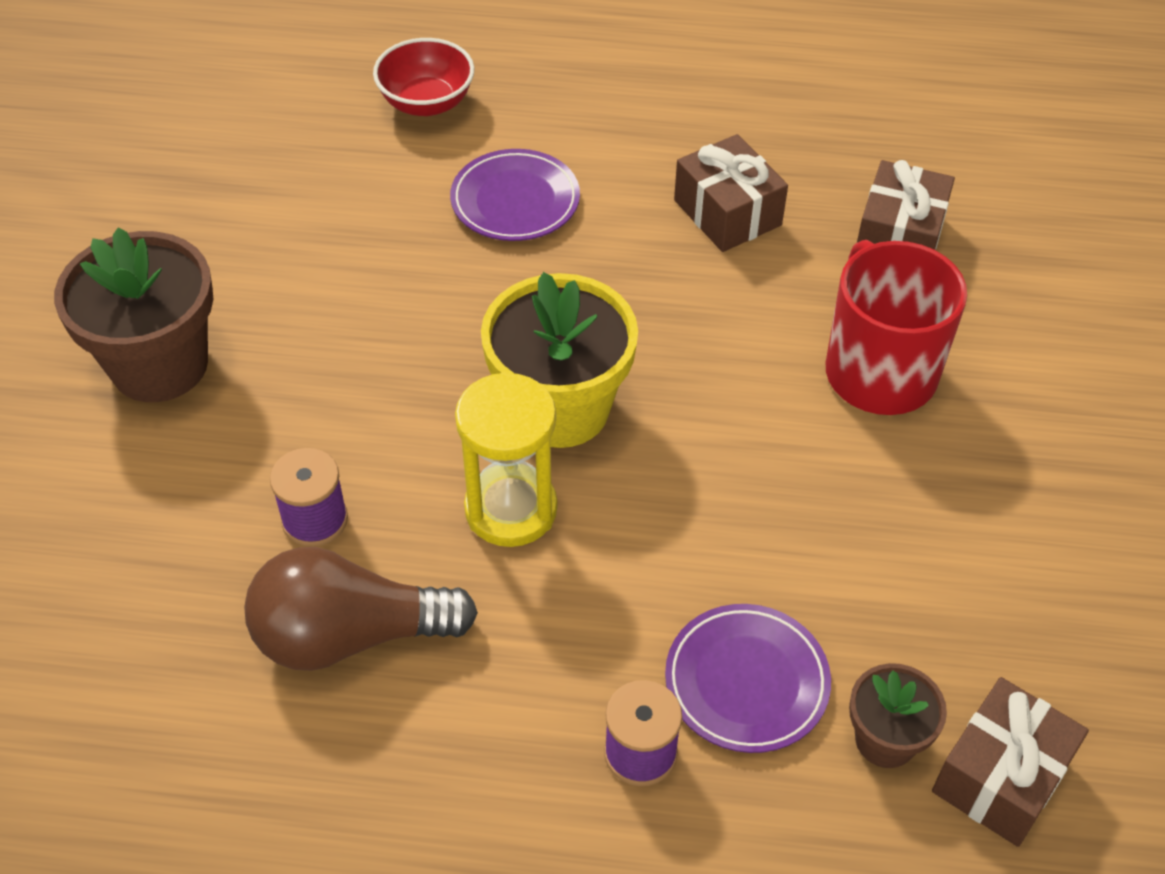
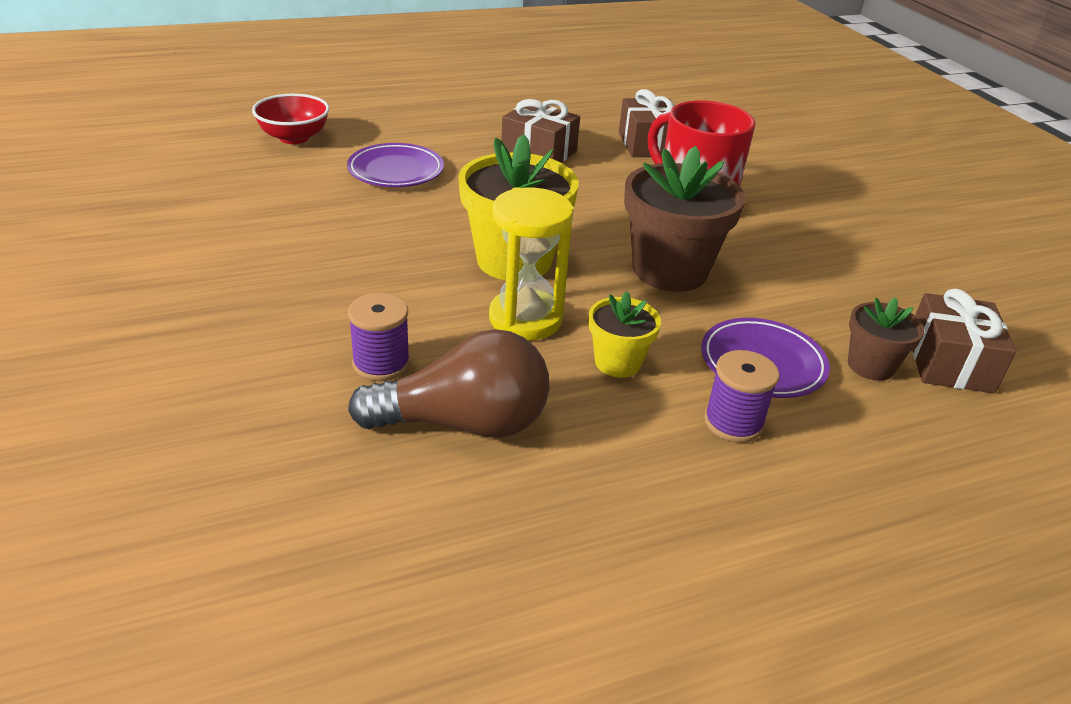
camera: 30 degrees left, 15 degrees down
brown flower pot [54,227,213,402] -> brown flower pot moved to [624,146,745,292]
brown light bulb [244,547,478,671] -> brown light bulb turned 150 degrees counterclockwise [348,329,550,438]
none -> yellow flower pot [588,291,661,377]

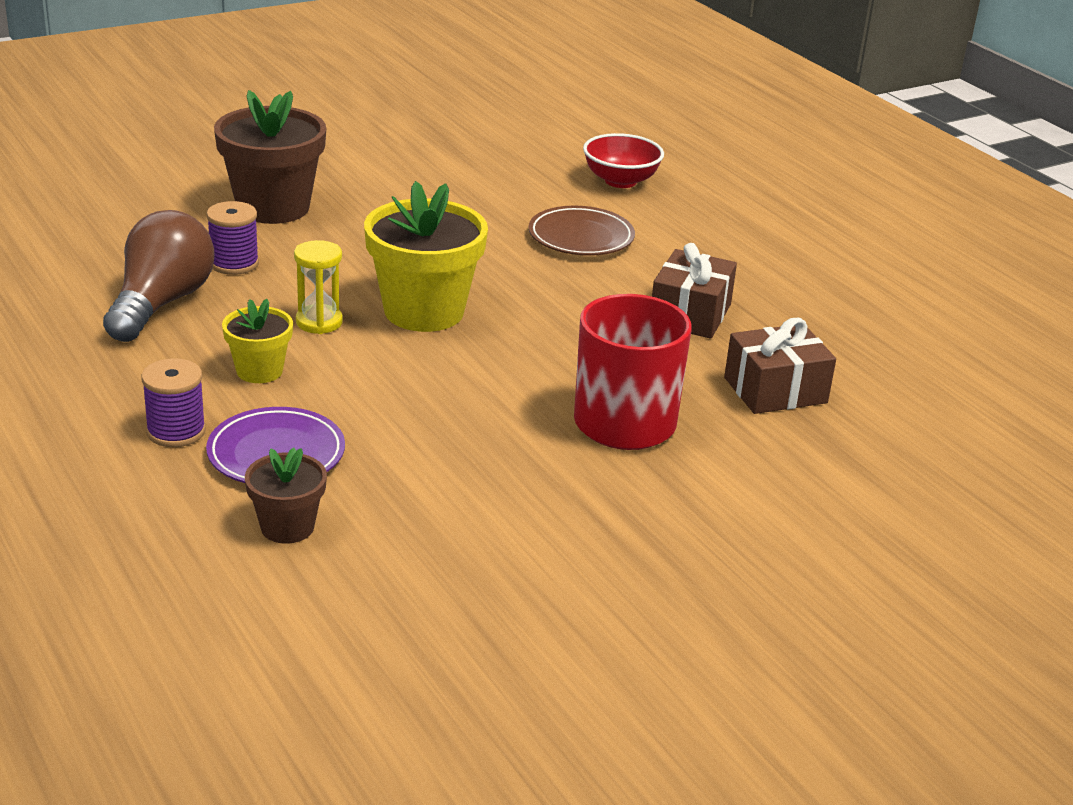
camera: 80 degrees right, 5 degrees down
purple plate [347,143,444,187] -> brown plate [528,206,635,256]
brown light bulb [348,329,550,438] -> brown light bulb turned 150 degrees counterclockwise [103,210,215,342]
yellow hourglass [489,187,574,340] -> yellow hourglass [294,240,343,334], size x0.64
brown flower pot [624,146,745,292] -> brown flower pot moved to [214,90,326,224]
brown gift [913,289,1016,393] -> none

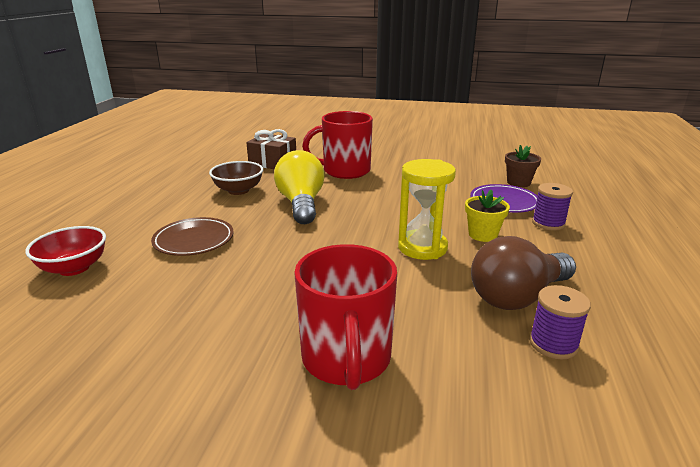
camera: 135 degrees left, 5 degrees down
purple spool [206,201,259,275] -> purple spool moved to [529,285,591,359]
brown flower pot [214,90,326,224] -> red mug [294,244,397,390]
yellow hourglass [294,240,343,334] -> yellow hourglass [398,159,456,260], size x1.57
yellow flower pot [364,181,488,332] -> none
brown gift [652,243,737,339] -> brown bowl [209,161,263,195]
none -> yellow light bulb [274,150,325,224]

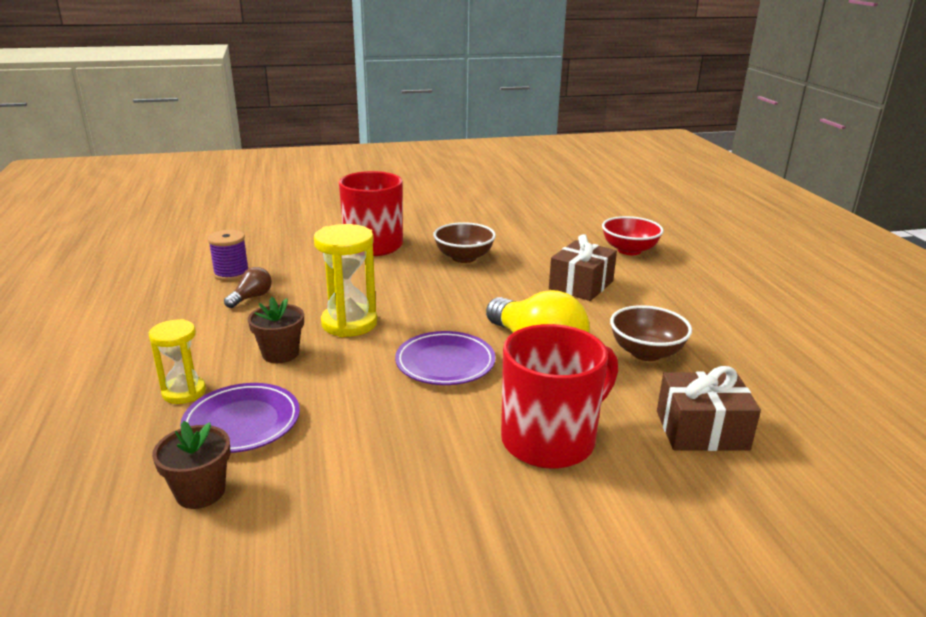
camera: 155 degrees right, 0 degrees up
brown plate [151,217,234,256] -> brown gift [549,234,617,301]
yellow flower pot [465,190,510,242] -> brown flower pot [248,297,304,363]
brown light bulb [471,236,576,310] -> brown light bulb [224,267,272,308], size x0.47
purple spool [532,183,573,230] -> yellow hourglass [148,319,206,404]
none -> purple plate [395,331,496,385]
none -> brown bowl [433,222,496,263]

